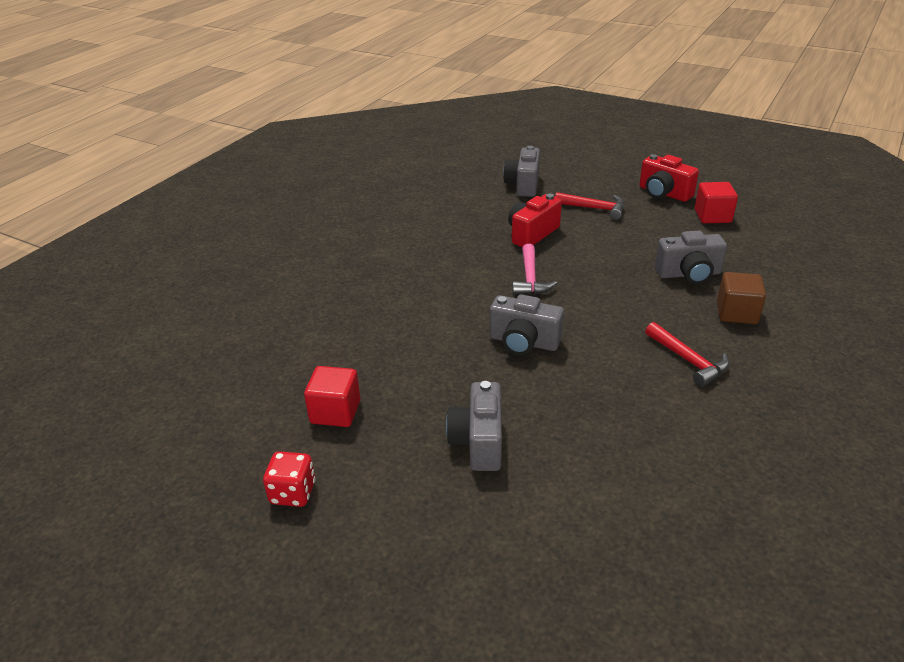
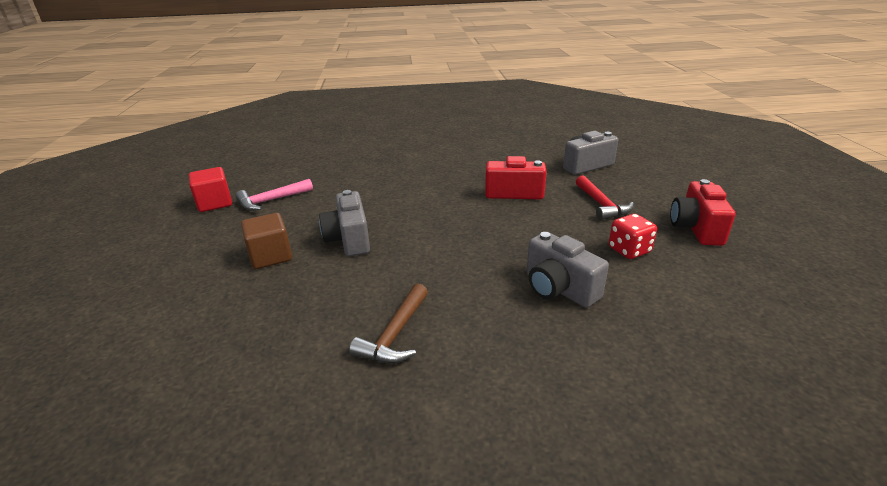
camera: 55 degrees right, 5 degrees down
red dice [263,451,316,507] -> red dice moved to [609,214,657,259]
grey camera [446,381,502,471] -> none
pink hammer [513,243,557,295] -> pink hammer moved to [235,179,313,211]
red hammer [645,322,730,387] -> brown hammer [349,283,428,363]
red cube [695,182,738,223] -> none
brown cube [717,272,766,324] -> brown cube moved to [241,213,292,269]

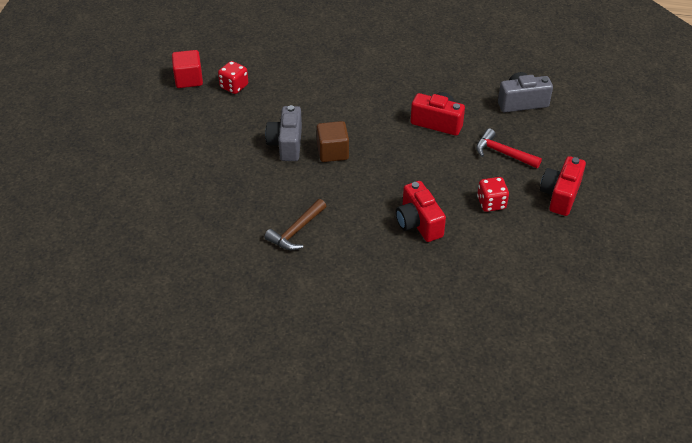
camera: 15 degrees right, 15 degrees up
pink hammer [235,179,313,211] -> red dice [218,61,248,94]
brown cube [241,213,292,269] -> brown cube moved to [317,121,349,162]
grey camera [527,232,609,308] -> red camera [396,181,446,242]
red hammer [576,175,634,220] -> red hammer turned 120 degrees clockwise [476,128,542,168]

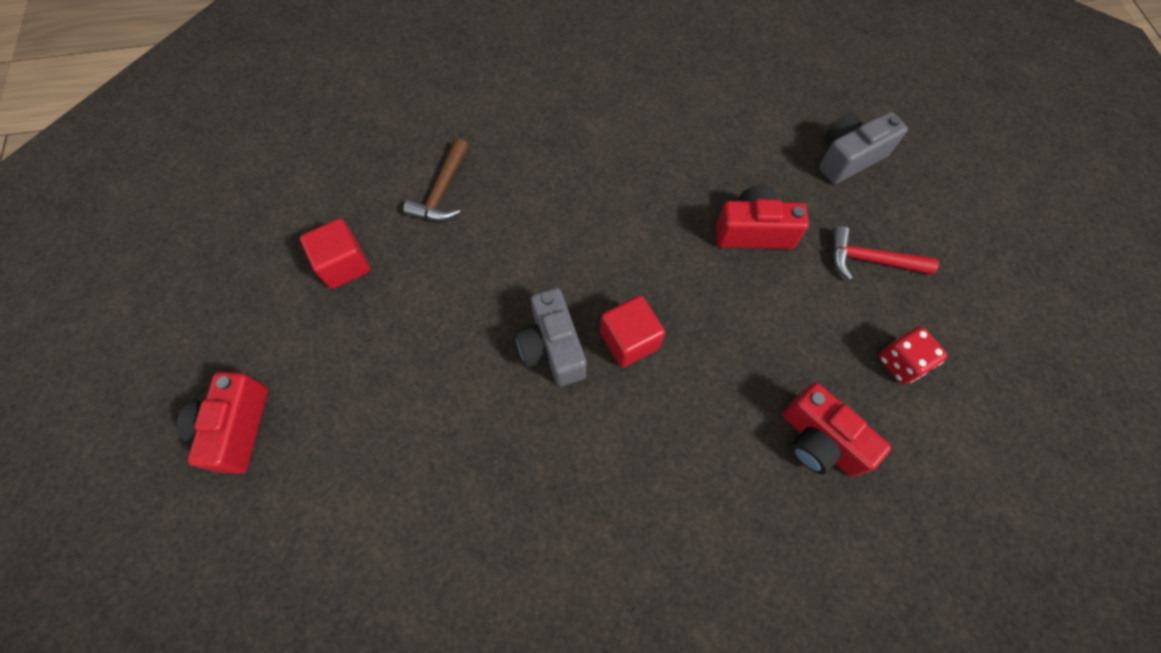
camera: 20 degrees left, 20 degrees up
red dice [218,61,248,94] -> none
brown hammer [265,199,326,250] -> brown hammer moved to [403,138,468,221]
brown cube [317,121,349,162] -> red cube [600,295,665,367]
red camera [540,156,586,216] -> red camera moved to [177,372,268,474]

